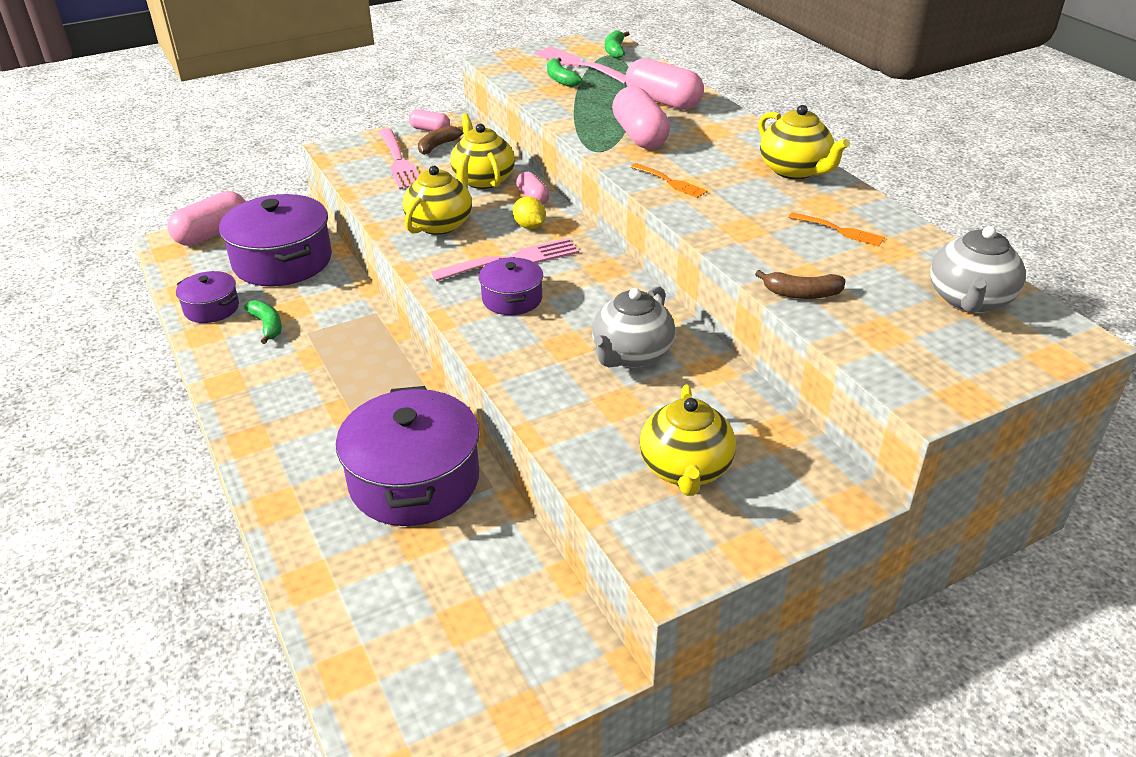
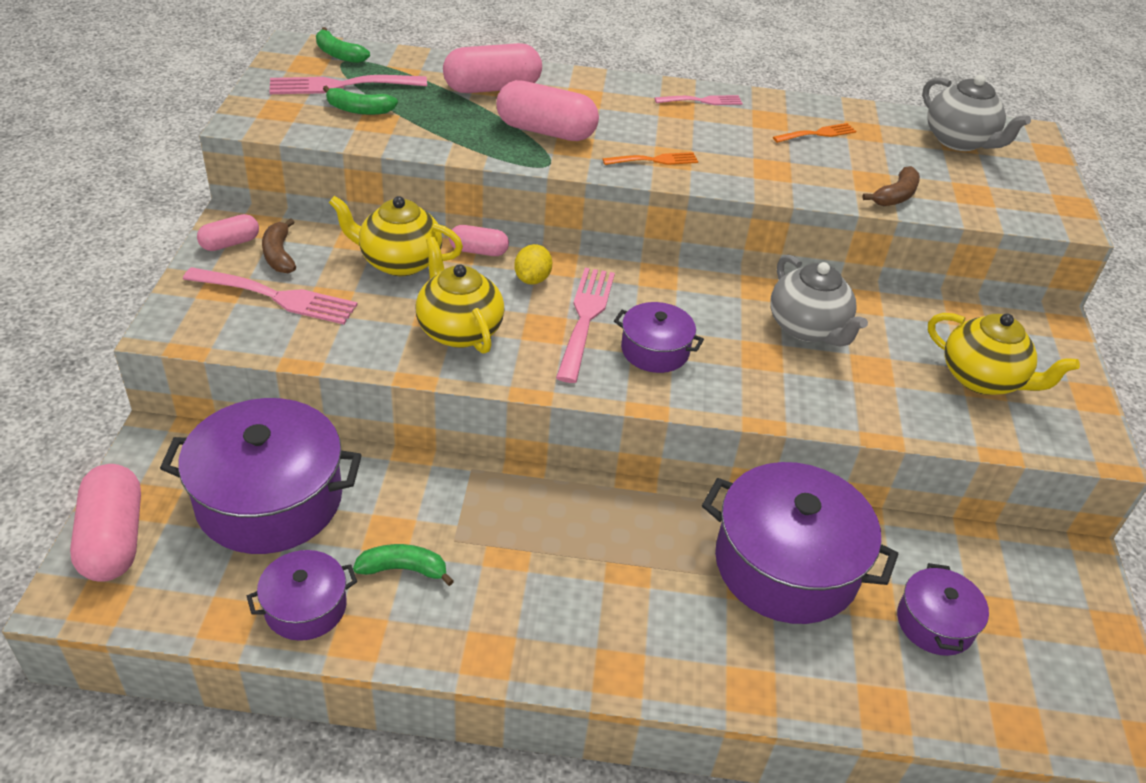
camera: 60 degrees left, 5 degrees up
yellow lemon [513,196,546,229] -> yellow lemon turned 75 degrees counterclockwise [514,244,552,285]
yellow teapot [758,105,850,179] -> pink fork [655,95,743,105]
none -> purple pot [897,563,989,656]

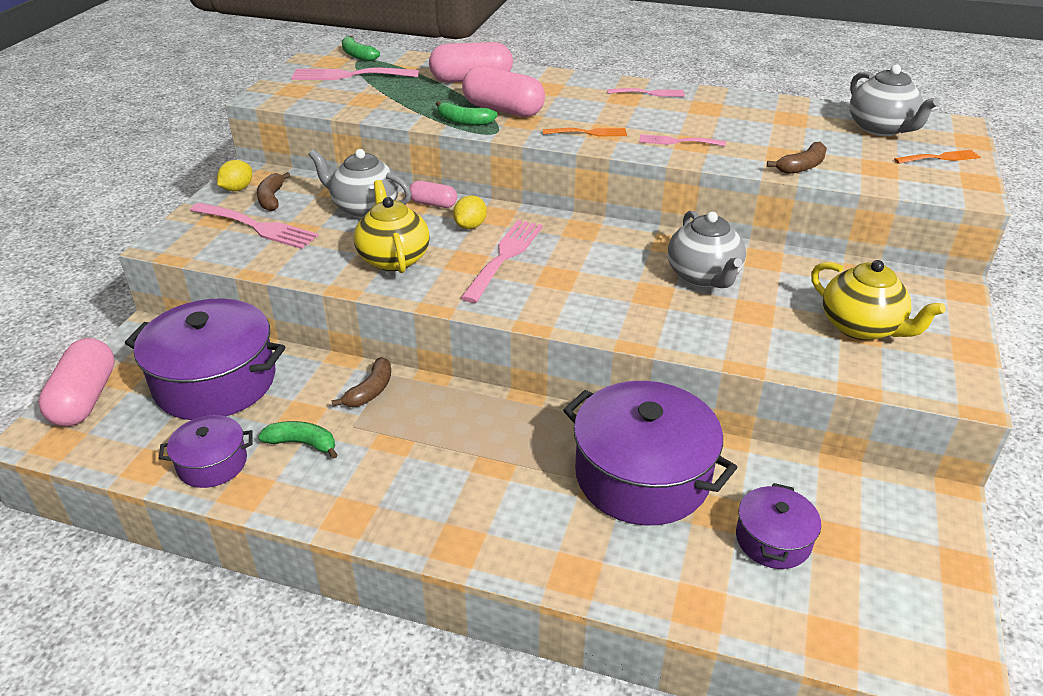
camera: 15 degrees right, 5 degrees down
pink capsule [197,214,259,251] -> yellow lemon [217,160,252,191]
green banana [323,85,398,115] -> green banana moved to [436,101,498,125]
yellow teapot [329,196,463,276] -> grey teapot [308,149,411,218]
purple pot [614,302,704,373] -> none
orange fork [773,123,856,143] -> orange fork moved to [894,150,980,164]
none -> brown banana [332,357,391,407]
none -> pink fork [639,134,726,146]

